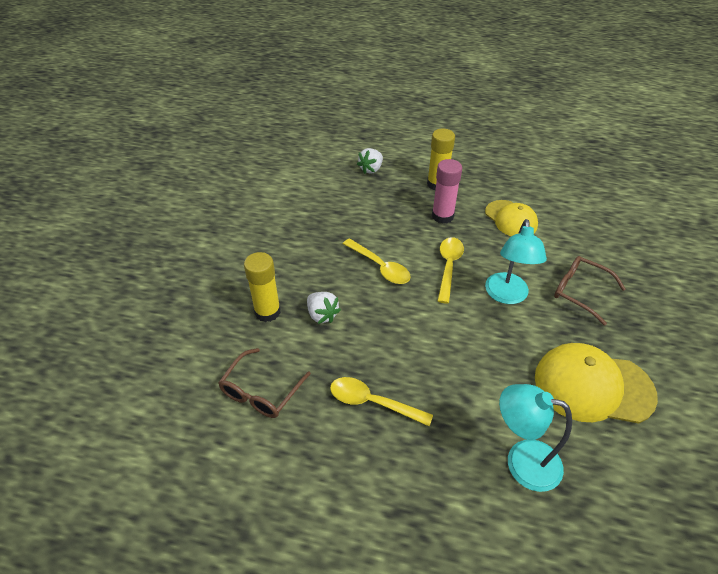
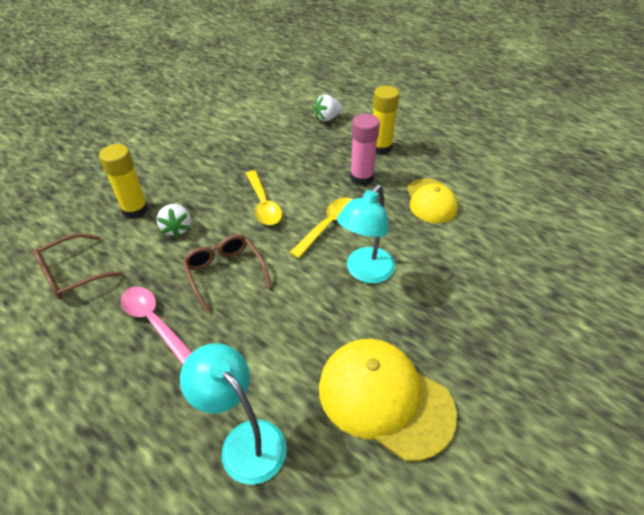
camera: 25 degrees right, 0 degrees up
yellow spoon [330,377,433,426] -> pink spoon [120,287,192,365]
brown glasses [554,256,626,326] -> brown glasses moved to [182,234,272,314]

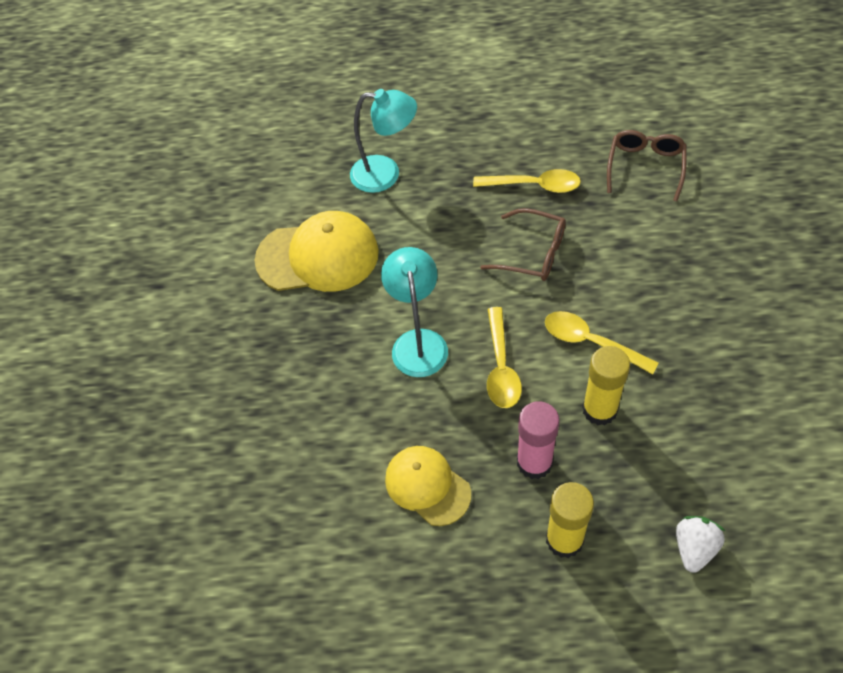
camera: 145 degrees right, 10 degrees up
yellow glue stick [99,144,149,219] -> yellow glue stick moved to [582,346,630,425]
pink spoon [120,287,192,365] -> yellow spoon [473,169,581,193]
white strawberry [157,204,191,238] -> none

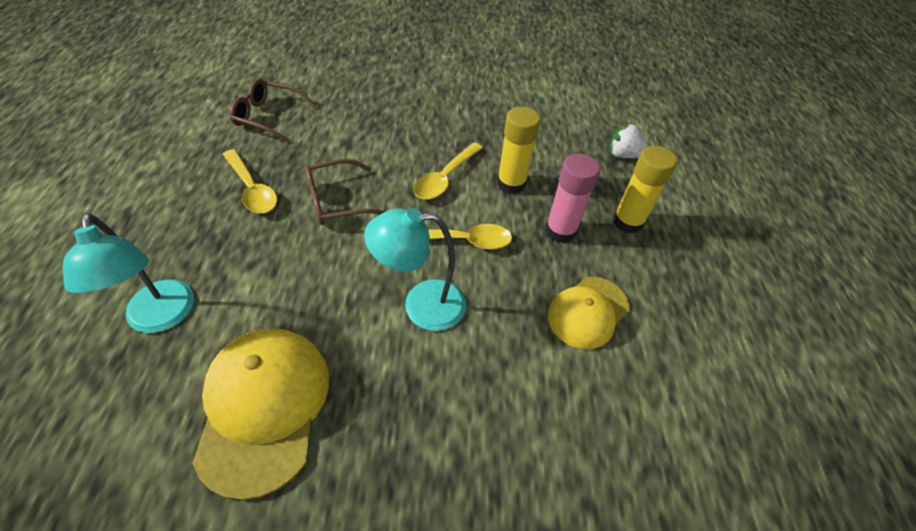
camera: 95 degrees left, 5 degrees down
turquoise lamp [350,89,417,193] -> turquoise lamp turned 150 degrees clockwise [63,214,194,333]
yellow spoon [473,169,581,193] -> yellow spoon turned 135 degrees clockwise [223,149,277,213]
brown glasses [480,208,566,281] -> brown glasses turned 135 degrees counterclockwise [305,159,386,225]

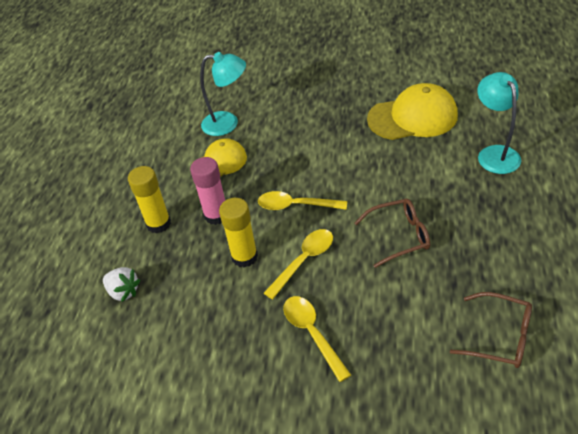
camera: 165 degrees left, 5 degrees down
yellow cap [192,328,329,500] -> yellow cap turned 105 degrees counterclockwise [367,83,458,140]
yellow spoon [223,149,277,213] -> yellow spoon moved to [283,296,351,382]
turquoise lamp [364,208,466,331] -> turquoise lamp moved to [200,52,246,136]

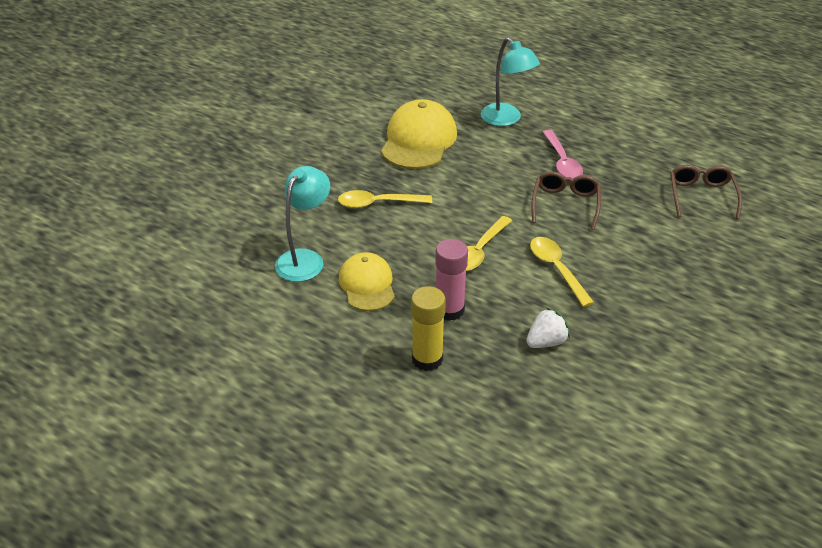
camera: 70 degrees left, 5 degrees down
white strawberry [103,267,141,302] -> white strawberry moved to [526,308,570,348]
yellow glue stick [219,198,258,268] -> none
yellow spoon [283,296,351,382] -> yellow spoon moved to [338,190,432,208]
brown glasses [450,292,532,368] -> brown glasses turned 45 degrees counterclockwise [670,165,742,219]
turquoise lamp [477,72,521,174] -> turquoise lamp turned 135 degrees counterclockwise [481,38,540,126]
none -> pink spoon [543,130,583,179]

